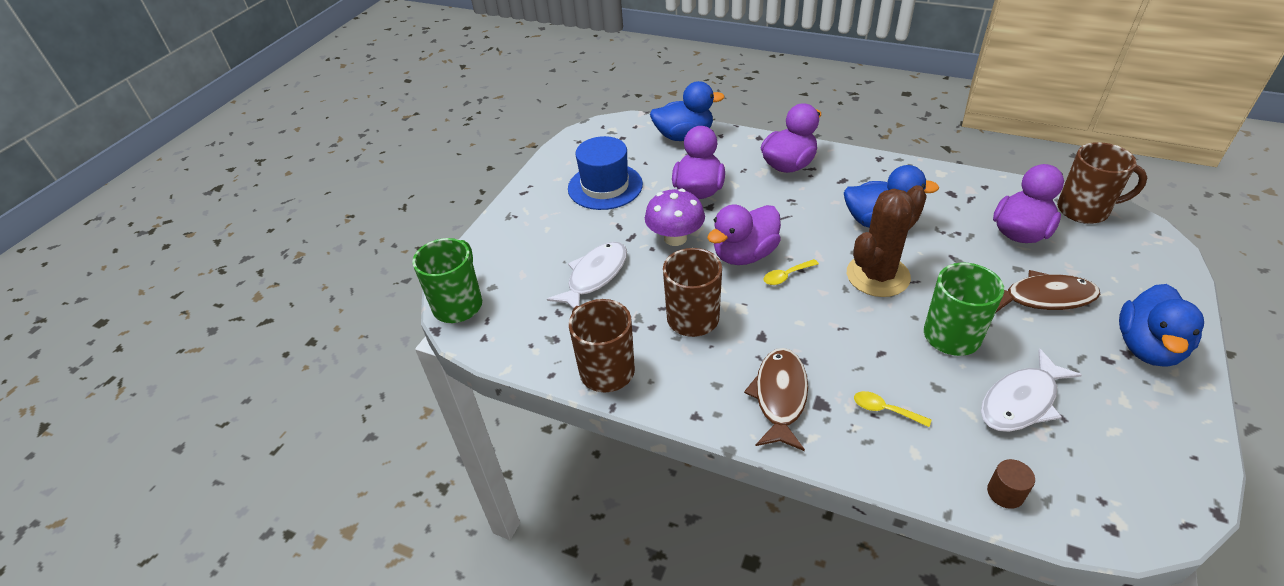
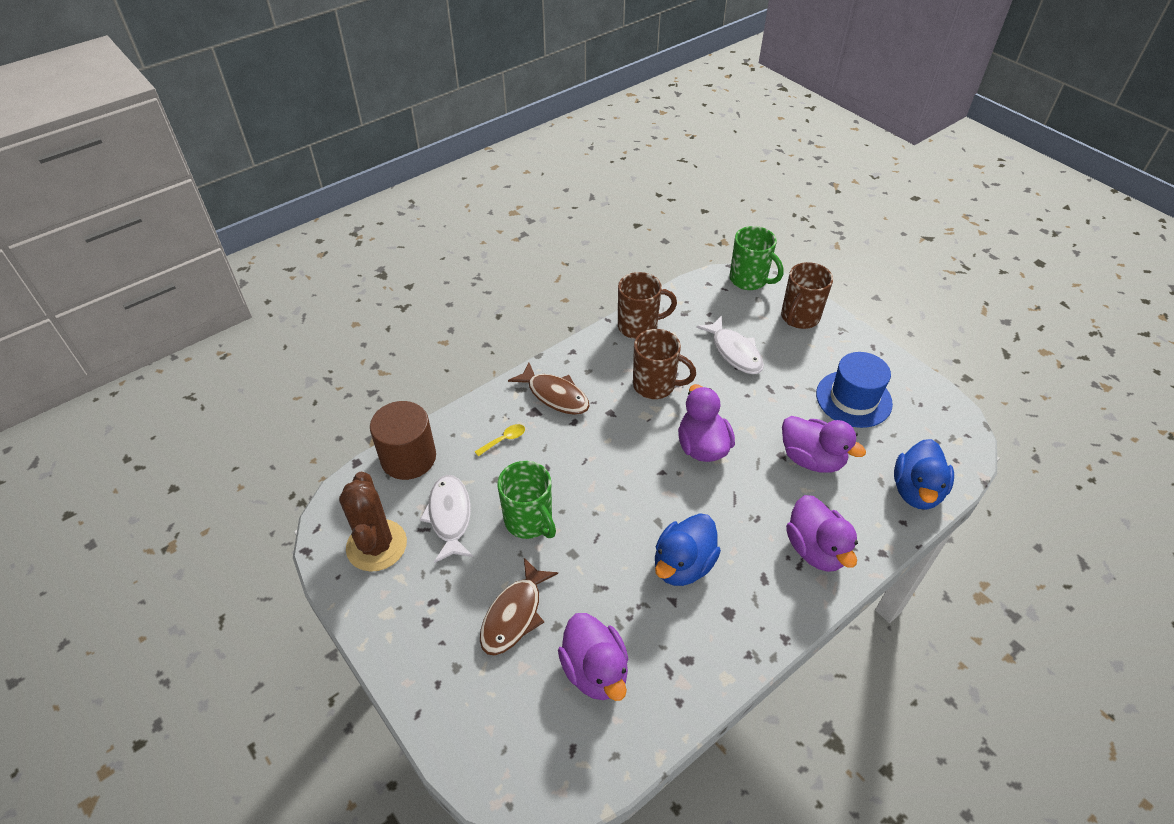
camera: 115 degrees right, 5 degrees up
purple mushroom [645,189,705,246] -> none
yellow spoon [764,259,819,285] -> none
brown cactus [847,185,927,297] -> brown cactus moved to [339,471,407,572]
brown cylinder [987,459,1035,509] -> brown cylinder [370,401,436,480], size x2.32
brown mug [1057,142,1147,224] -> brown mug moved to [781,262,833,329]
blue duck [1119,284,1204,367] -> none

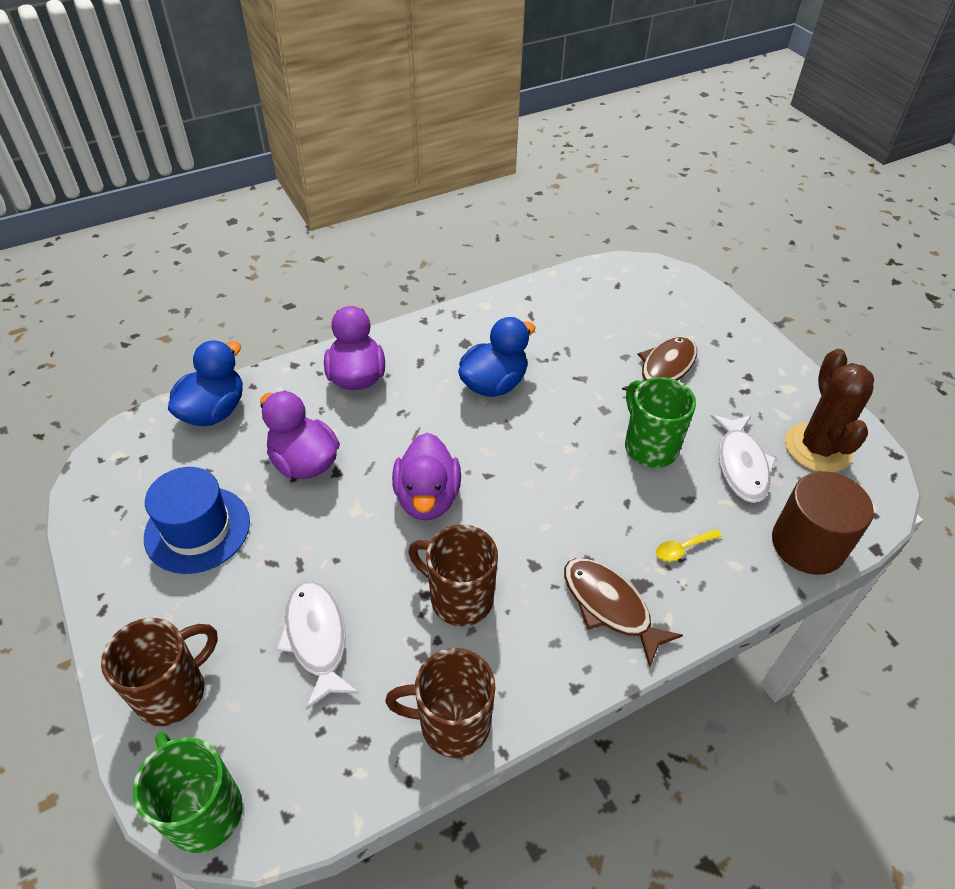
camera: 170 degrees left, 0 degrees up
purple duck [558,613,628,701] -> none

